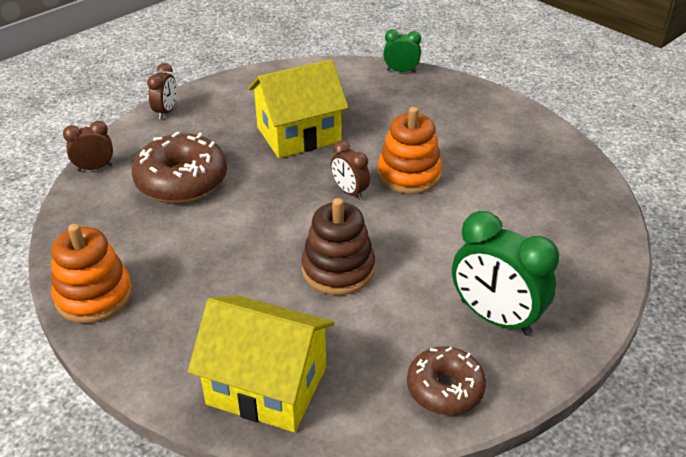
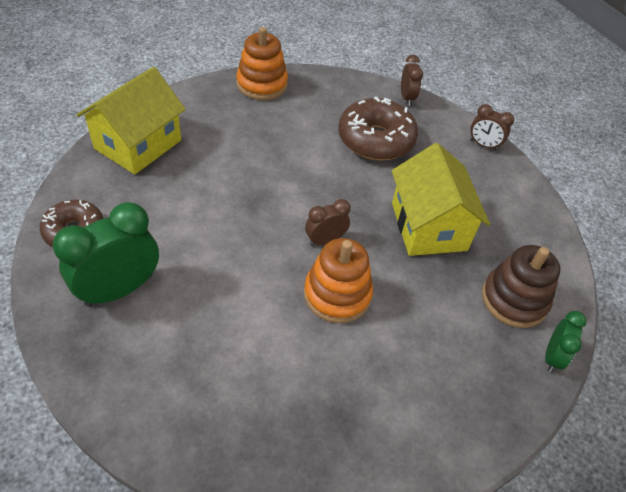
camera: 100 degrees right, 10 degrees up
brown stacking toy [301,198,375,295] -> brown stacking toy moved to [482,245,560,328]

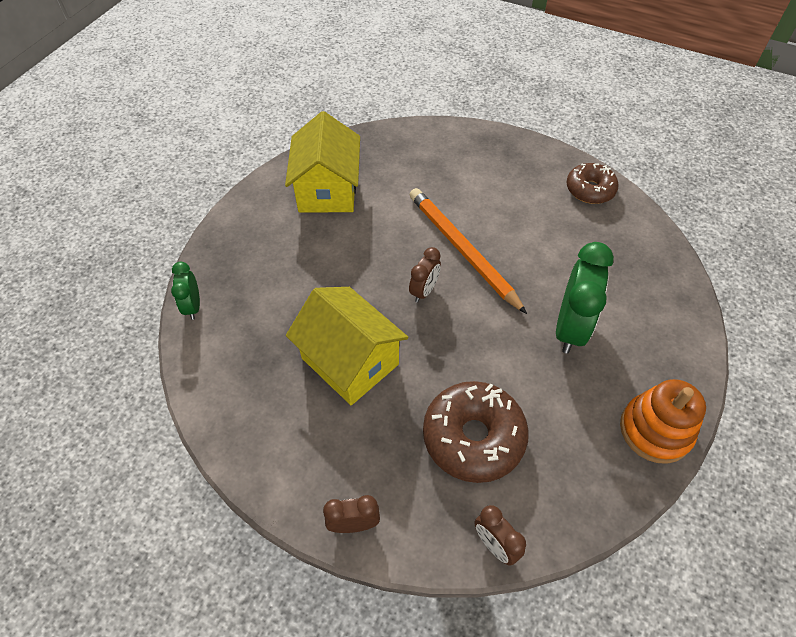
camera: 150 degrees right, 5 degrees up
green clock [53,202,159,307] -> green clock moved to [556,242,614,353]
yellow house [77,67,186,174] -> yellow house moved to [285,111,360,212]
orange stacking toy [304,238,373,323] -> none
brown stacking toy [482,245,560,328] -> none
none -> orange pencil [410,188,527,314]

